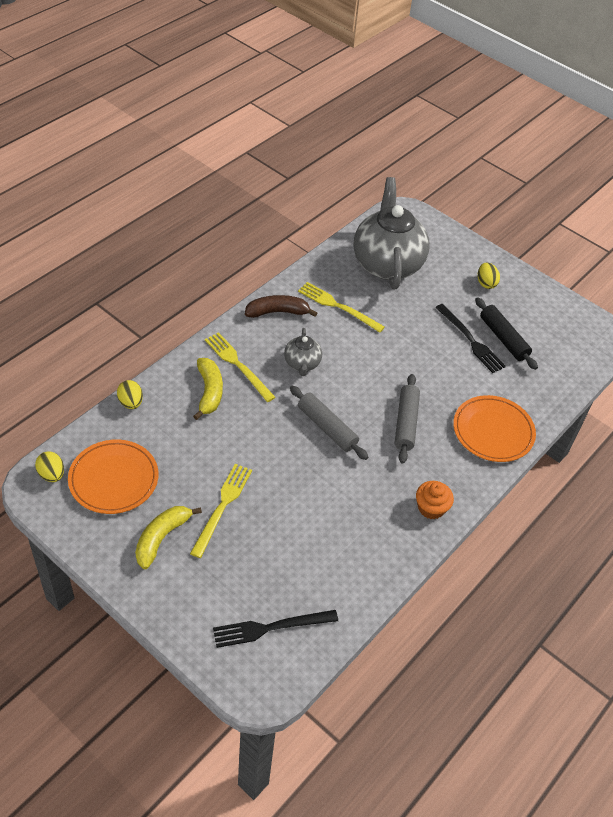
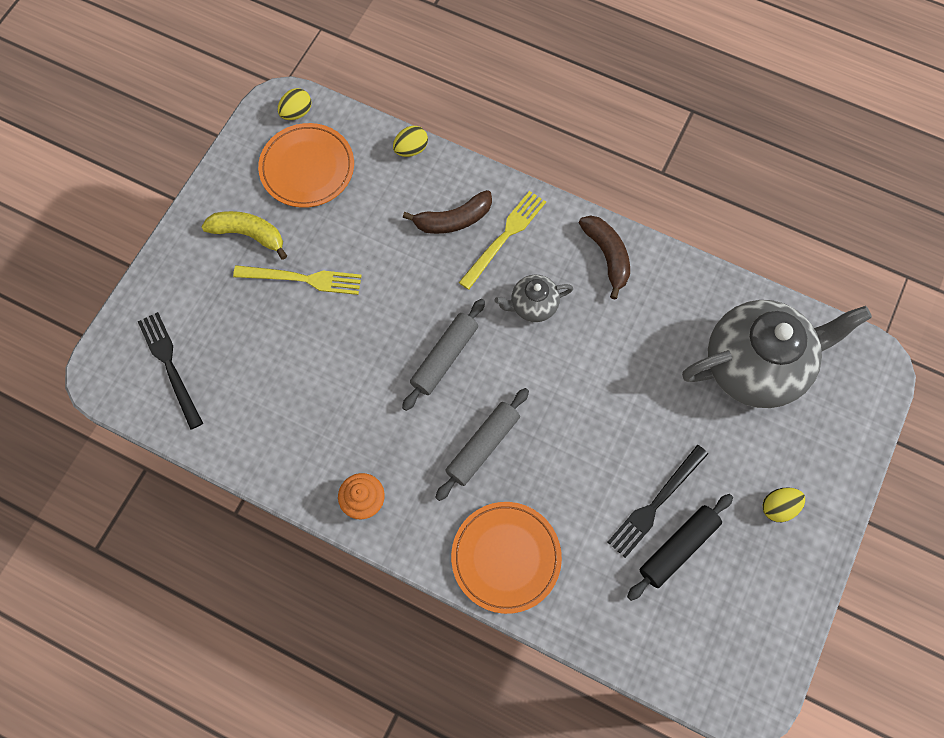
camera: 80 degrees right, 20 degrees up
yellow banana [193,358,223,420] -> brown banana [403,190,492,234]
yellow fork [298,282,385,333] -> none
grey rolling pin [395,374,420,464] -> grey rolling pin turned 45 degrees counterclockwise [435,388,529,501]

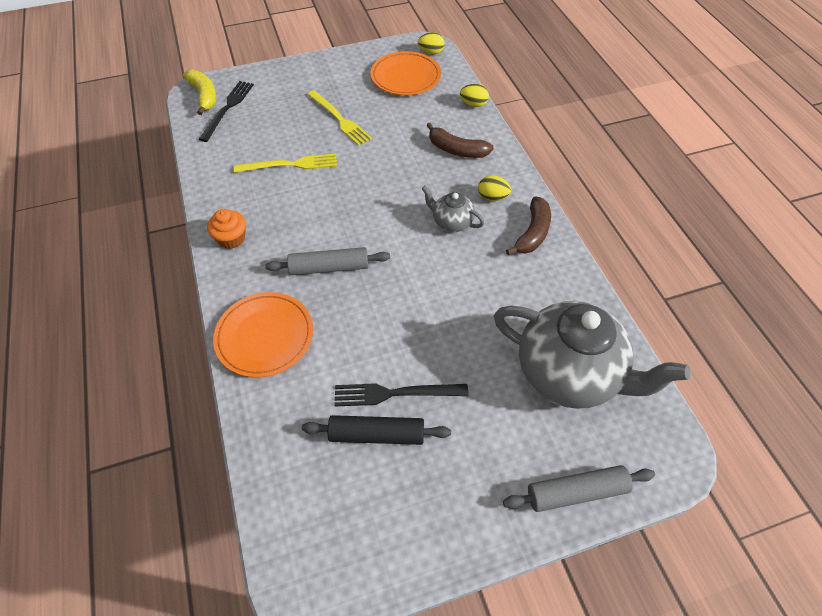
camera: 45 degrees right, 15 degrees down
yellow banana [201,211,287,260] -> yellow banana moved to [183,70,216,115]
grey rolling pin [402,299,485,411] -> grey rolling pin moved to [503,465,655,512]
yellow fork [459,191,546,290] -> yellow fork moved to [234,154,337,173]
yellow egg [763,487,805,522] -> yellow egg moved to [478,175,511,201]

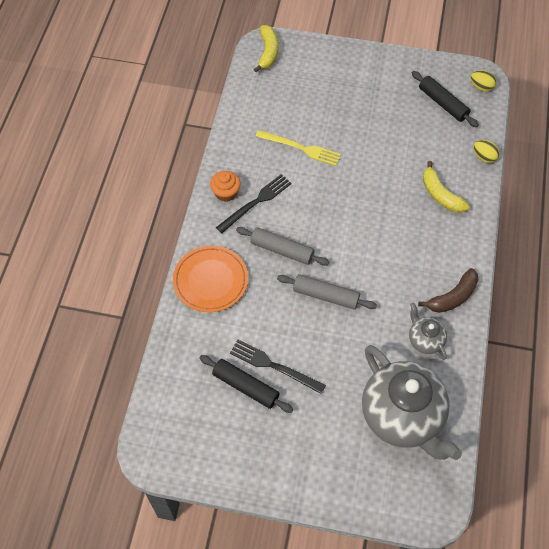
camera: 30 degrees right, 5 degrees up
black fork [199,81,254,142] -> black fork moved to [216,174,292,233]
yellow fork [307,90,372,146] -> none
orange plate [371,51,441,95] -> black rolling pin [412,71,479,127]
grey teapot [422,186,484,232] -> grey teapot moved to [409,303,447,360]
brown banana [426,123,494,158] -> yellow banana [423,161,470,213]
yellow egg [478,175,511,201] -> none
grey rolling pin [503,465,655,512] -> grey rolling pin moved to [277,274,377,310]

